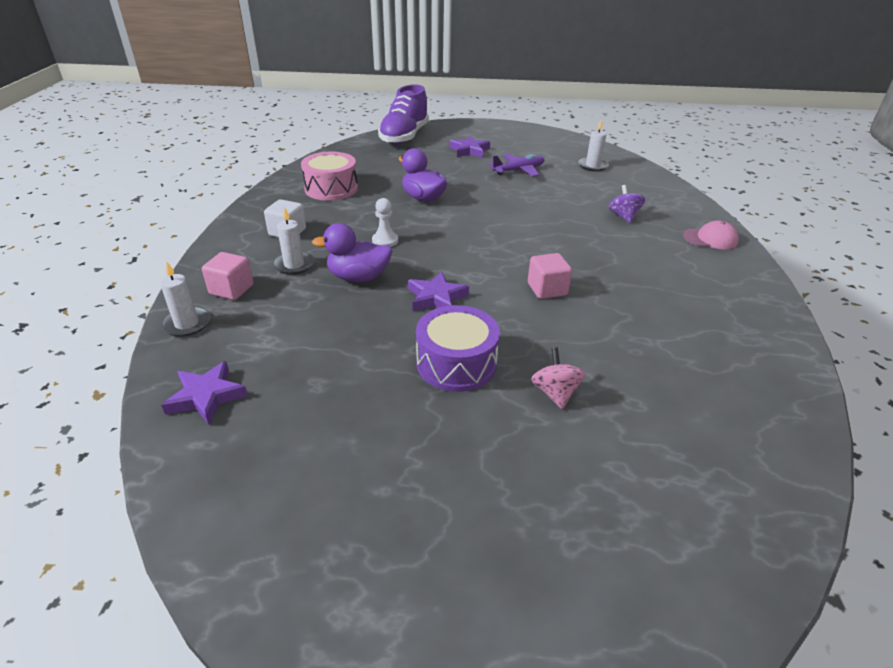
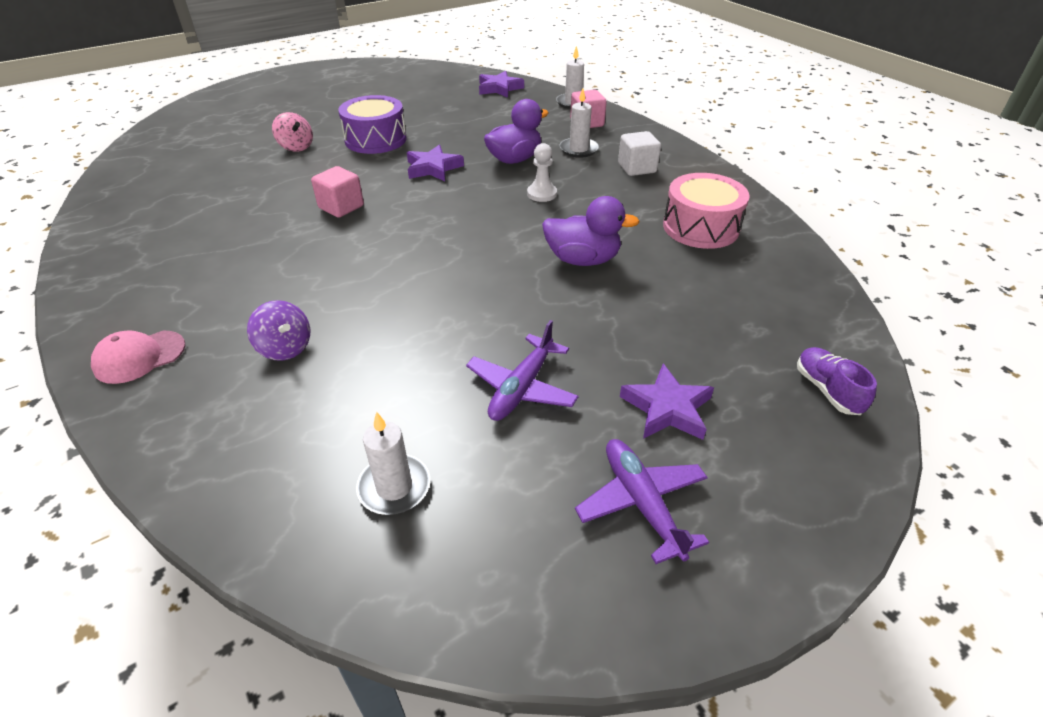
camera: 145 degrees right, 5 degrees up
purple shoe [378,84,429,145] -> purple shoe [797,347,877,415], size x0.47
none -> purple plane [575,439,709,564]

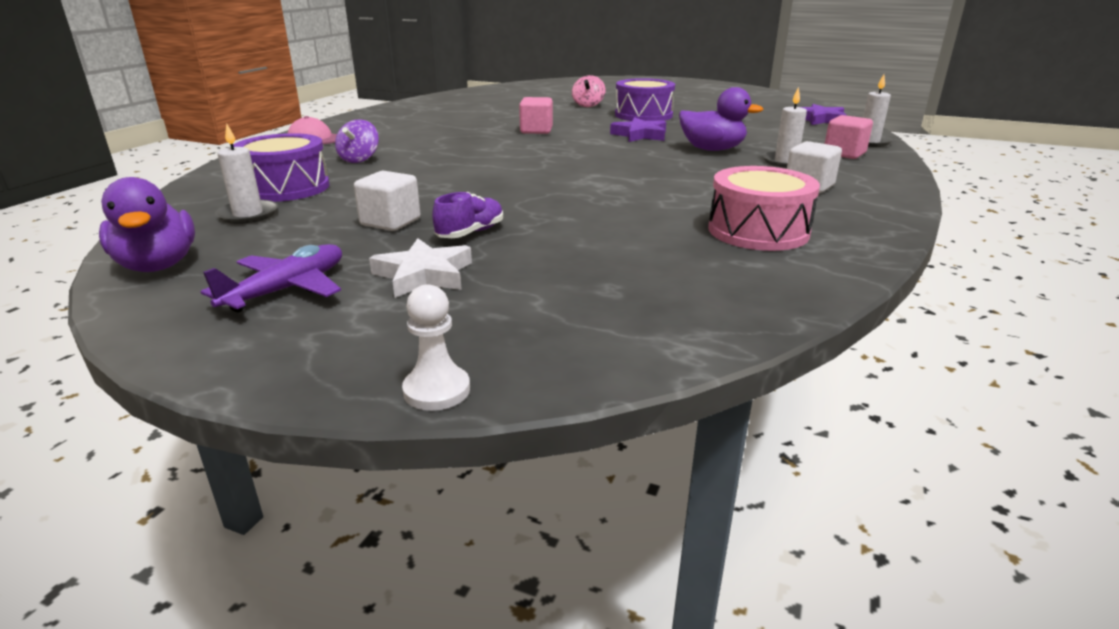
camera: 55 degrees right, 15 degrees down
purple plane [466,320,579,421] -> white cube [354,171,421,231]
white pawn [527,143,557,202] -> white pawn moved to [402,284,470,411]
purple duck [542,196,640,266] -> purple duck moved to [99,177,195,272]
purple star [620,364,714,440] -> white star [369,238,472,298]
purple shoe [797,347,877,415] -> purple shoe moved to [432,192,503,238]
none -> purple drum [233,133,329,202]

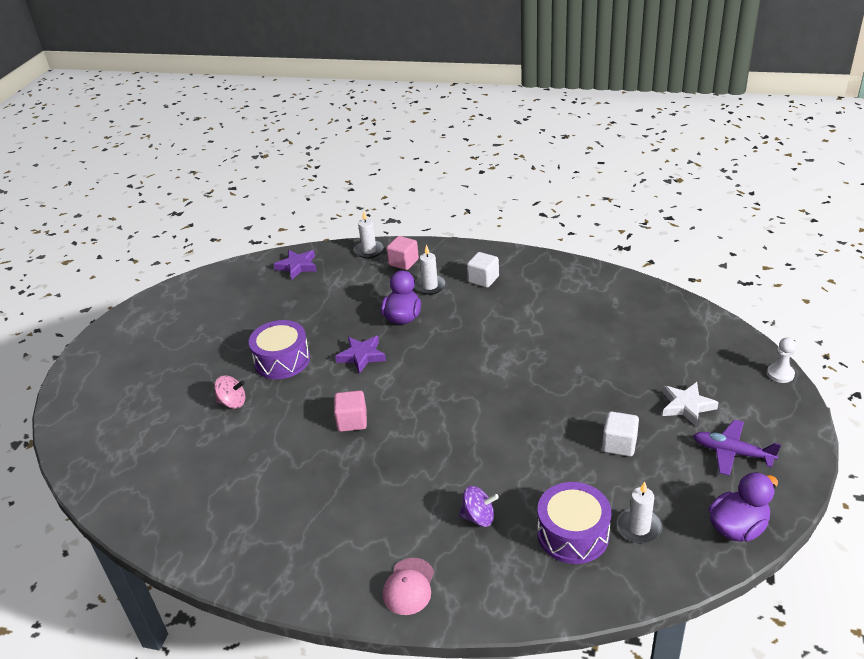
camera: 95 degrees left, 10 degrees up
purple shoe [432,192,503,238] -> none
pink drum [708,166,820,251] -> none

